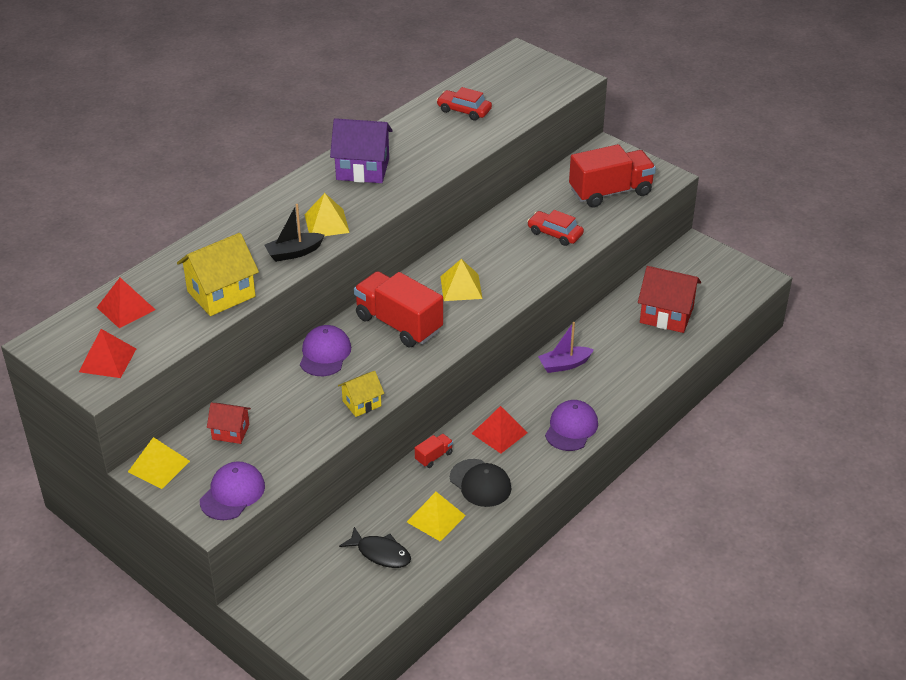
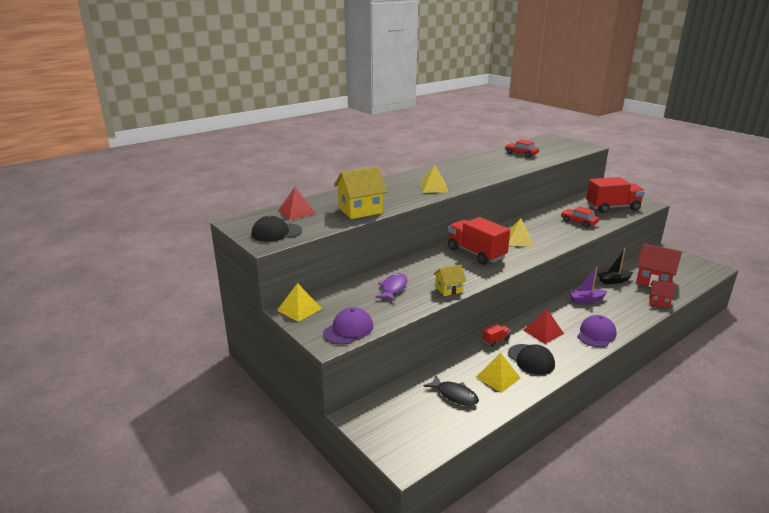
camera: 10 degrees right, 15 degrees down
red pyramid [79,329,136,378] -> black cap [252,216,302,242]
red house [207,403,251,444] -> red house moved to [649,280,676,308]
black boat [264,204,325,262] -> black boat moved to [598,249,633,284]
purple cap [300,325,351,376] -> none
purple house [330,118,393,183] -> none
none -> purple fish [376,273,407,301]

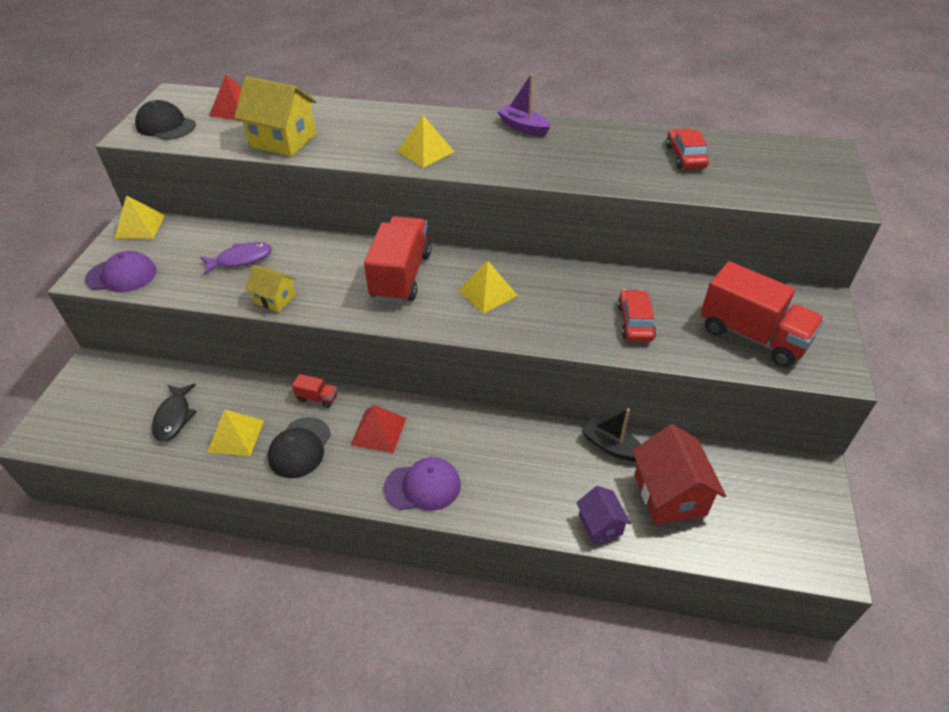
camera: 50 degrees right, 20 degrees up
purple boat [568,266,608,303] -> purple boat moved to [497,74,551,136]
red house [649,280,676,308] -> purple house [576,486,631,544]

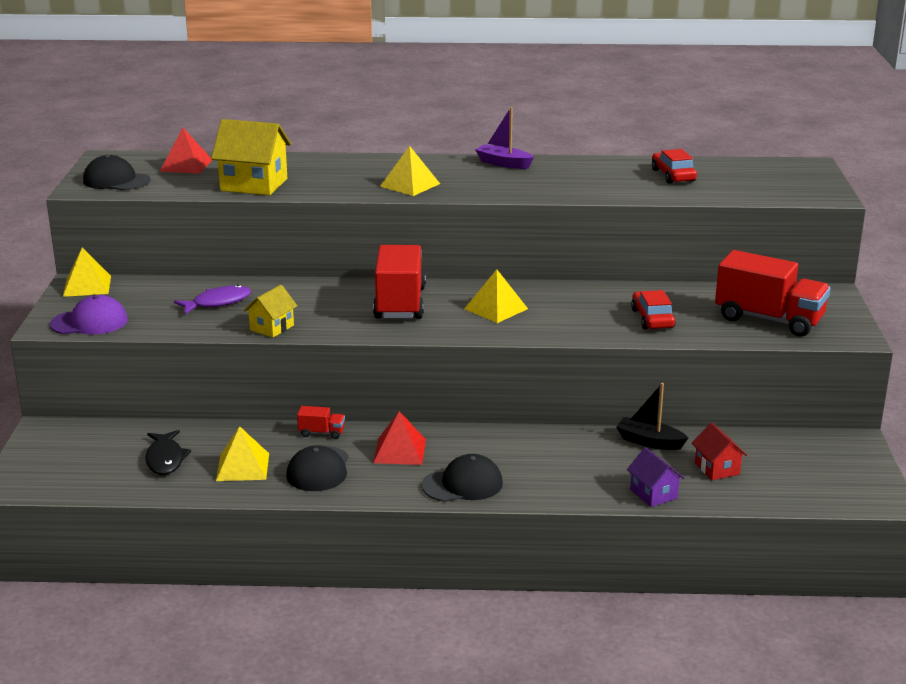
camera: 10 degrees left, 20 degrees down
yellow house [245,265,296,312] -> yellow house turned 75 degrees counterclockwise [244,285,297,338]
purple cap [384,457,461,511] -> black cap [422,454,503,502]
red house [632,424,726,525] -> red house [692,423,747,480], size x0.57

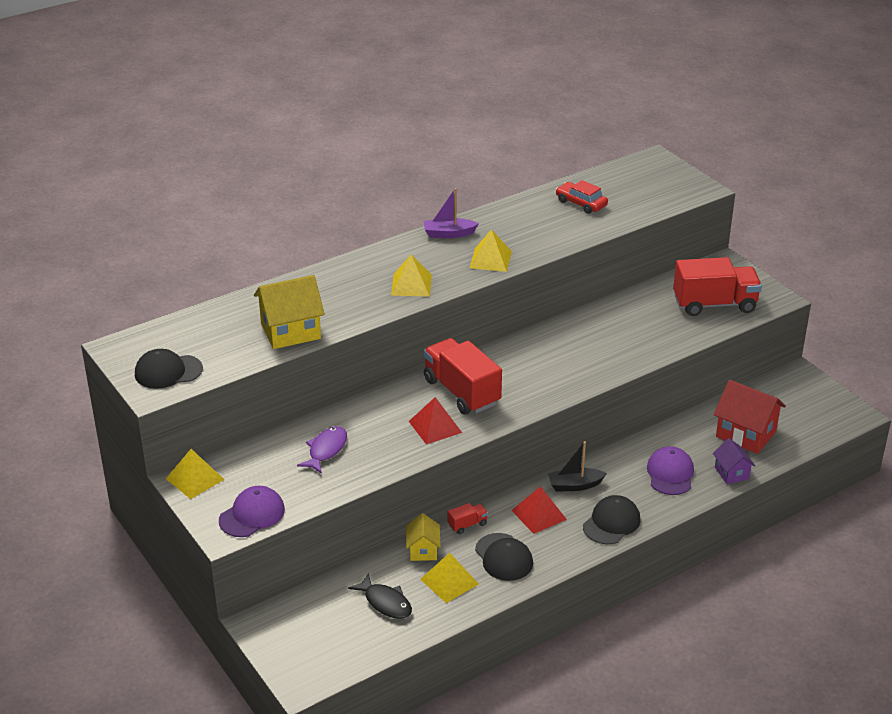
camera: 35 degrees left, 10 degrees up
red pyramid [160,128,212,174] -> red pyramid moved to [409,397,462,444]
yellow house [244,285,297,338] -> yellow house moved to [406,513,441,561]
yellow pyramid [464,269,528,323] -> yellow pyramid moved to [470,229,512,272]
black boat [616,383,688,450] -> black boat moved to [548,441,607,491]
purple house [627,447,685,507] -> purple house turned 45 degrees clockwise [713,438,755,484]
red car [631,290,676,329] -> none
red house [692,423,747,480] -> red house [714,380,786,454], size x1.76
none -> purple cap [647,446,694,495]

